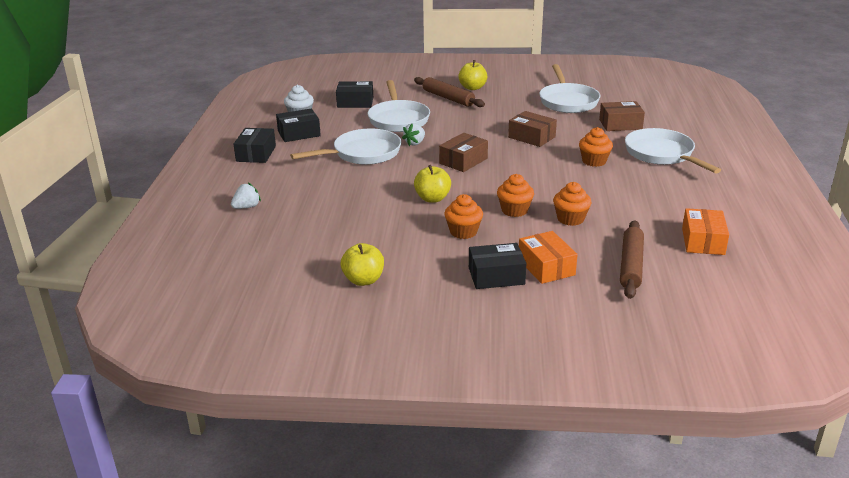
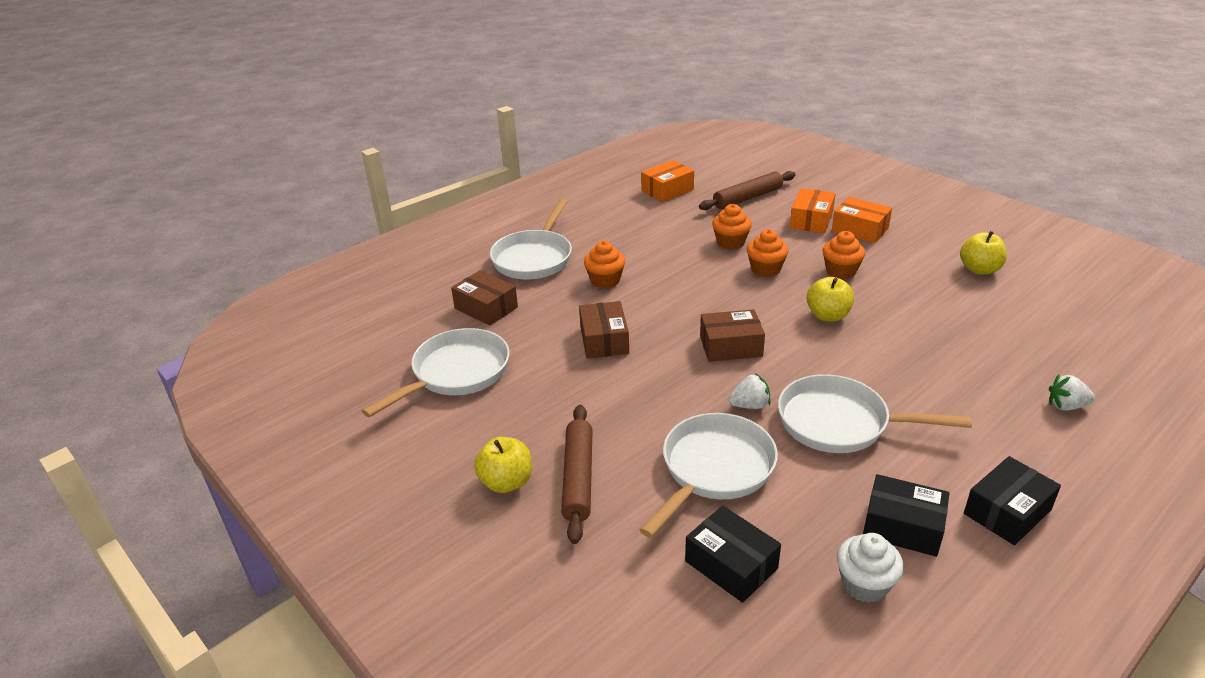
camera: 135 degrees left, 5 degrees up
black box [469,243,526,289] -> orange box [832,197,892,243]

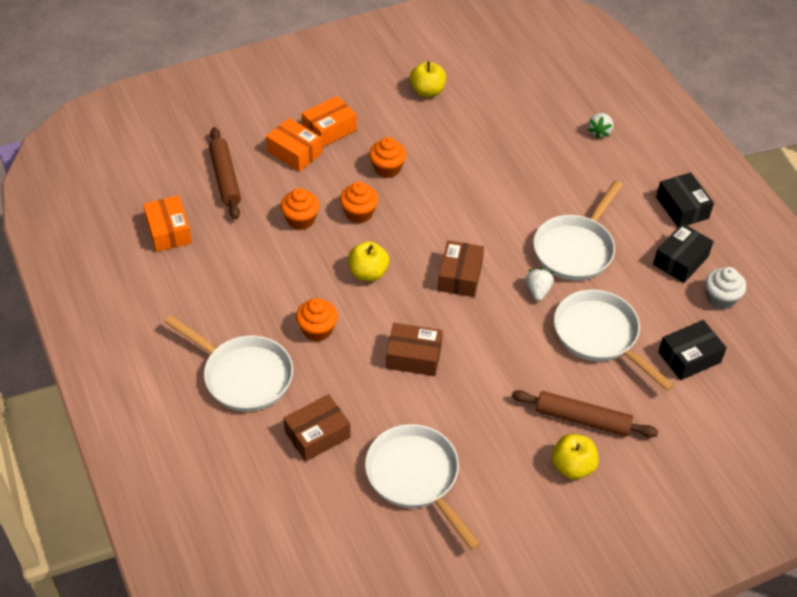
camera: 75 degrees left, 15 degrees up
yellow apple [807,277,854,322] -> yellow apple moved to [348,241,389,281]

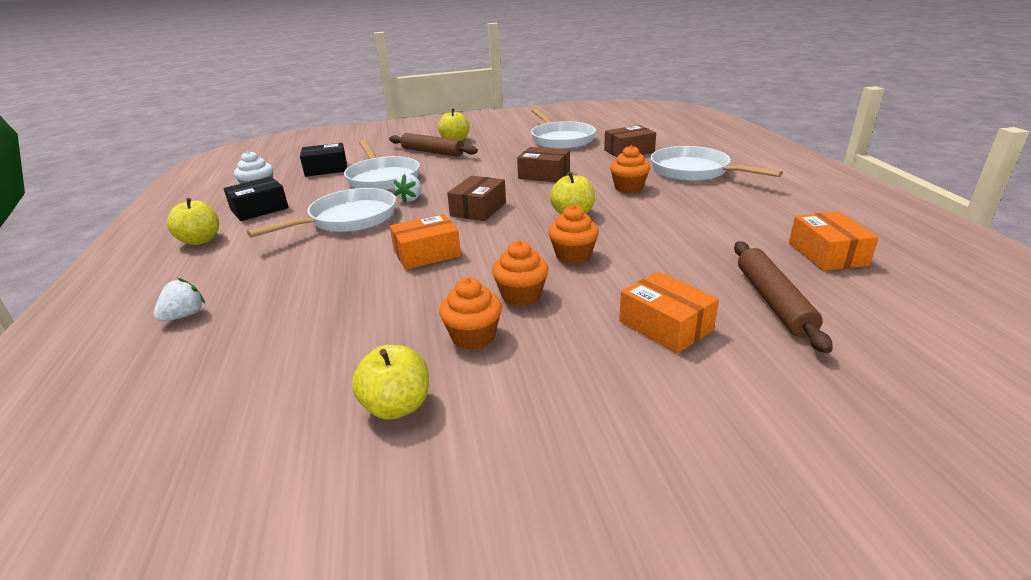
camera: 165 degrees left, 20 degrees down
orange cupcake [281,188,319,230] -> orange cupcake moved to [439,277,502,350]
orange box [302,96,357,147] -> orange box moved to [390,214,461,270]
black box [656,172,714,227] -> yellow apple [167,198,219,245]

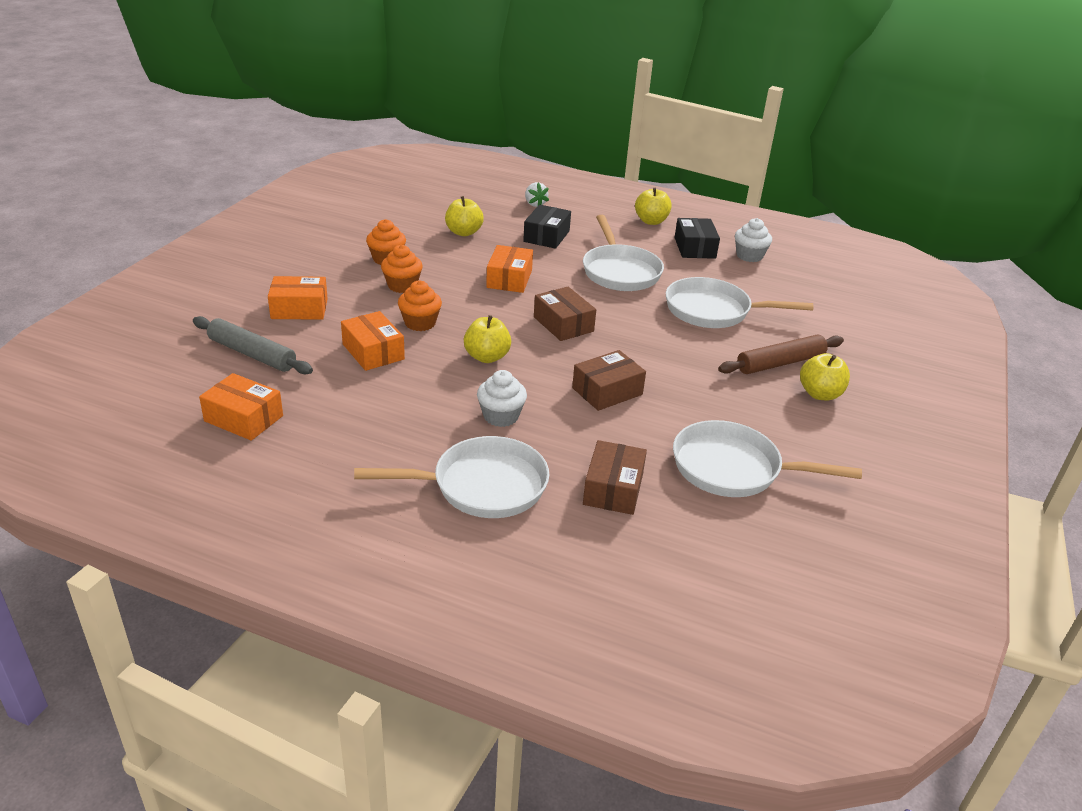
camera: 120 degrees right, 5 degrees up
black box [300,143,347,177] -> black box moved to [523,205,571,249]
yellow apple [352,345,429,420] -> yellow apple moved to [445,196,484,236]
white strawberry [394,174,422,203] -> none
orange cupcake [610,145,650,193] -> white cupcake [477,370,527,427]
brown rolling pin [734,241,833,353] -> grey rolling pin [193,316,313,374]
none -> orange box [341,311,405,371]

